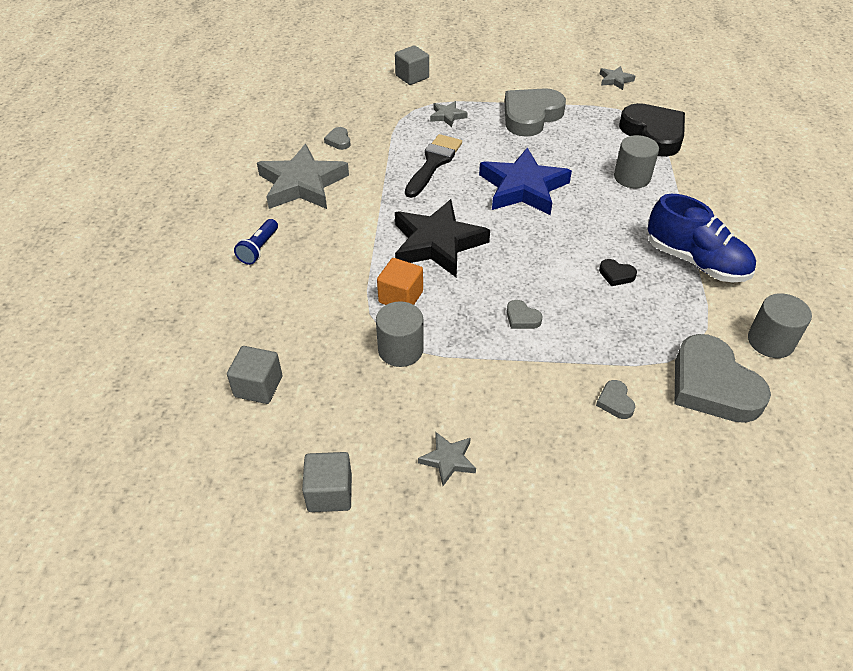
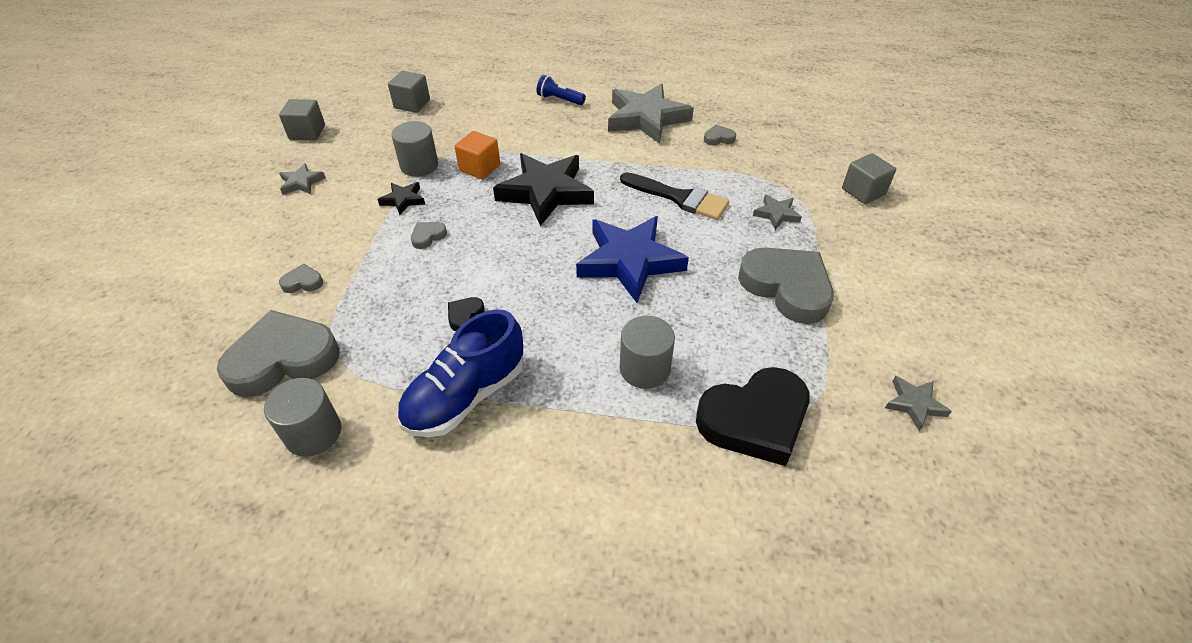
camera: 95 degrees right, 0 degrees up
none -> black star [378,182,425,215]

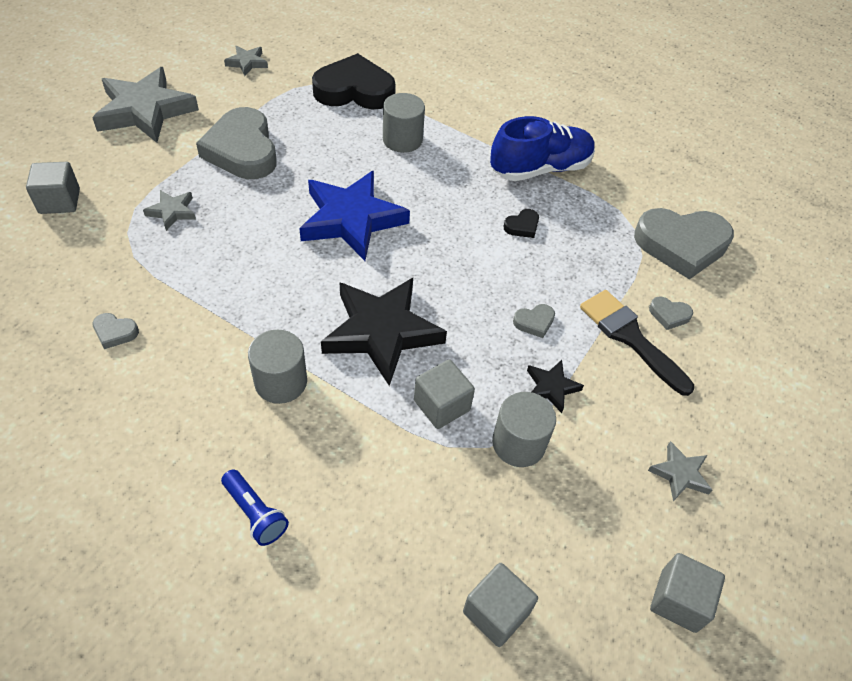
camera: 160 degrees left, 5 degrees up
grey cylinder [264,378,341,457] -> grey cylinder moved to [248,330,307,404]
orange cube [455,131,500,179] -> grey cube [414,360,475,429]
grey star [608,83,694,144] -> grey star moved to [92,67,199,143]
black brush [620,172,729,220] -> black brush moved to [580,290,694,396]

